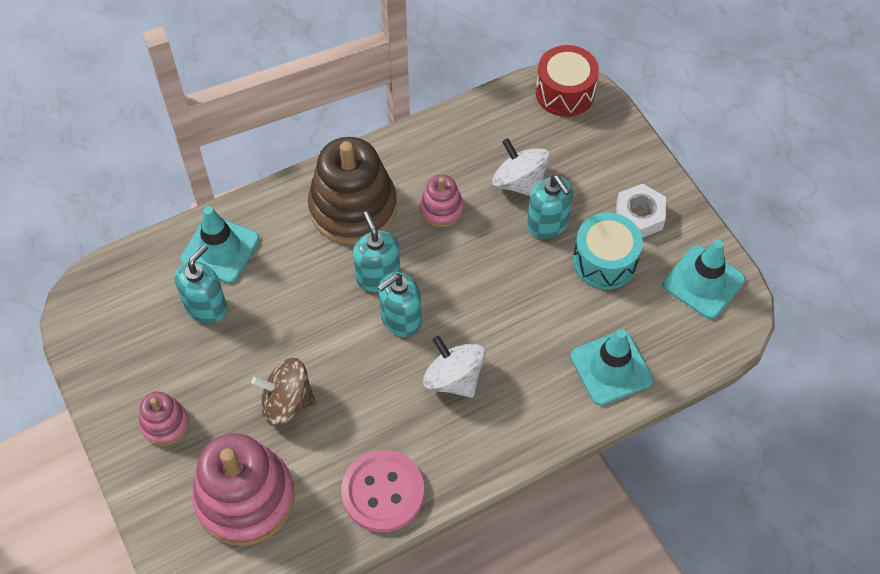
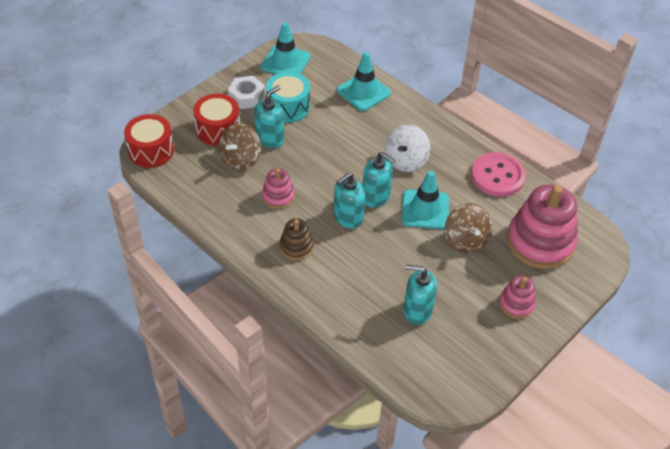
camera: 110 degrees left, 10 degrees down
turquoise traffic cone [180,206,260,283] -> turquoise traffic cone moved to [402,171,449,229]
brown stacking toy [308,137,397,244] -> brown stacking toy [280,219,314,260], size x0.50
white spinning top [493,138,550,196] -> brown spinning top [218,123,261,171]
none -> red drum [193,94,240,146]

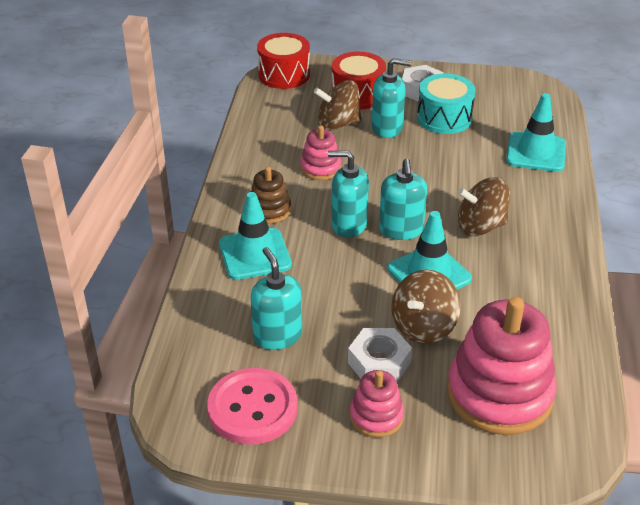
camera: 55 degrees right, 10 degrees down
turquoise traffic cone [261,22,311,74] -> turquoise traffic cone moved to [219,192,292,280]
white spinning top [385,125,430,172] -> brown spinning top [458,177,510,236]
pink button [471,152,526,197] -> pink button moved to [207,368,298,445]
none -> white nut [348,328,412,382]

